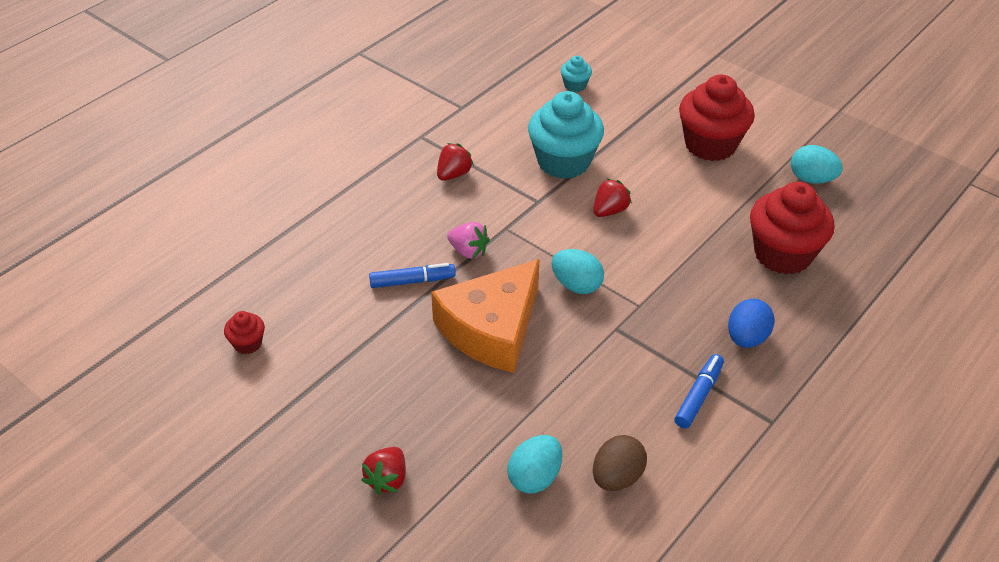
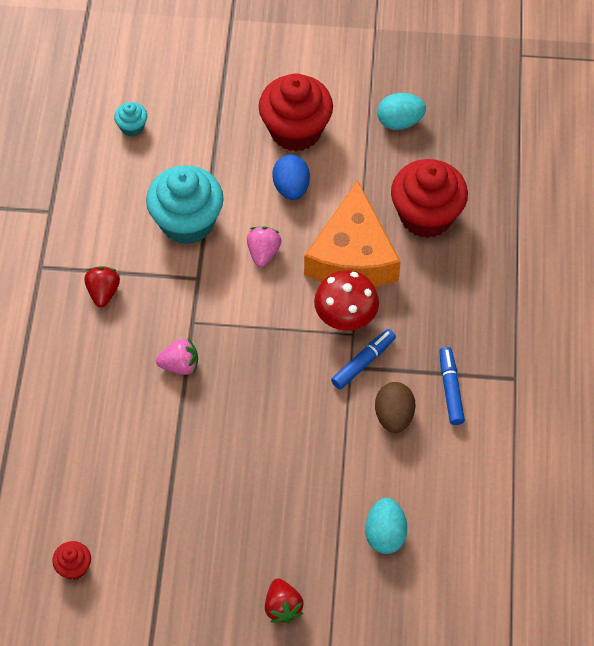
camera: 35 degrees left, 15 degrees up
blue marker [369,263,456,288] -> blue marker moved to [331,329,396,390]
orange cheese [431,259,540,373] -> orange cheese moved to [304,180,400,287]
turquoise egg [552,249,604,294] -> none
red strawberry [593,178,632,217] -> pink strawberry [247,227,281,267]
brown egg [593,435,647,491] -> brown egg moved to [375,382,415,433]
blue egg [728,299,775,348] -> blue egg moved to [272,155,310,200]
none -> red mushroom [314,270,379,331]

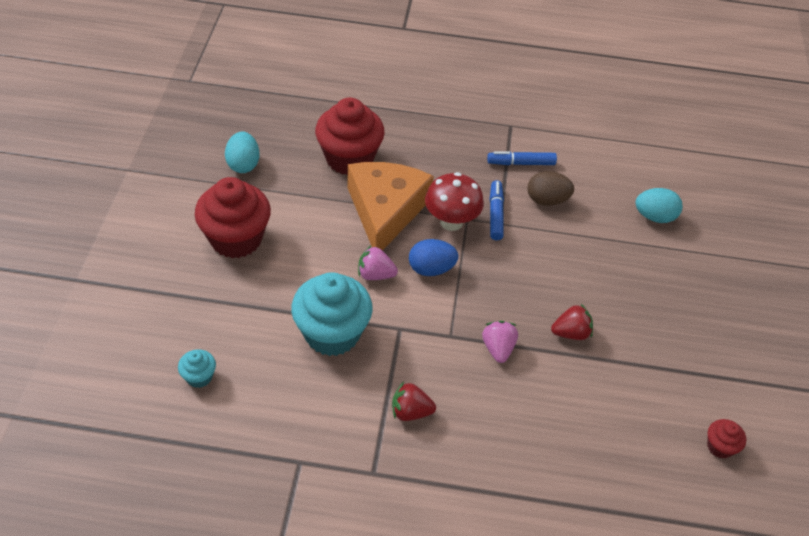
camera: 90 degrees left, 10 degrees down
red strawberry [265,579,304,623] -> red strawberry moved to [551,304,593,340]
blue egg [272,155,310,200] -> blue egg moved to [409,239,459,276]
orange cheese [304,180,400,287] -> orange cheese turned 90 degrees counterclockwise [348,162,434,251]
blue marker [331,329,396,390] -> blue marker turned 45 degrees clockwise [490,180,504,240]

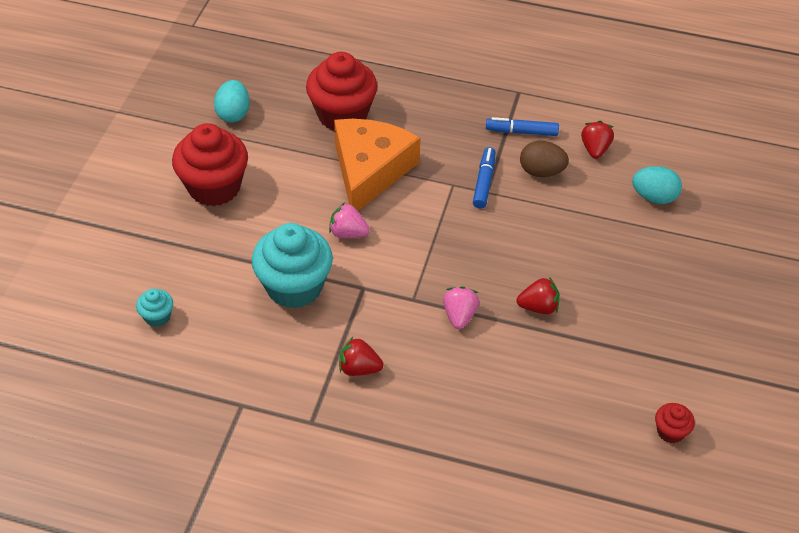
camera: 10 degrees right, 0 degrees up
blue egg [409,239,459,276] -> none
red mushroom [425,172,484,231] -> none
none -> red strawberry [581,121,614,159]

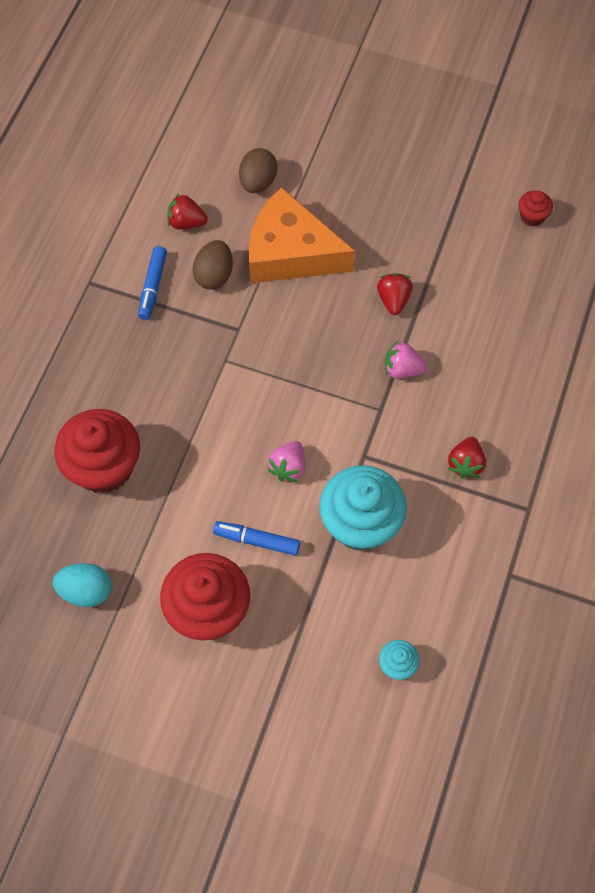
camera: 85 degrees left, 15 degrees up
orange cheese [334,119,420,211] -> orange cheese moved to [249,187,355,283]
blue marker [473,147,496,209] -> blue marker moved to [213,521,300,556]
turquoise egg [632,166,682,204] -> brown egg [239,148,277,193]

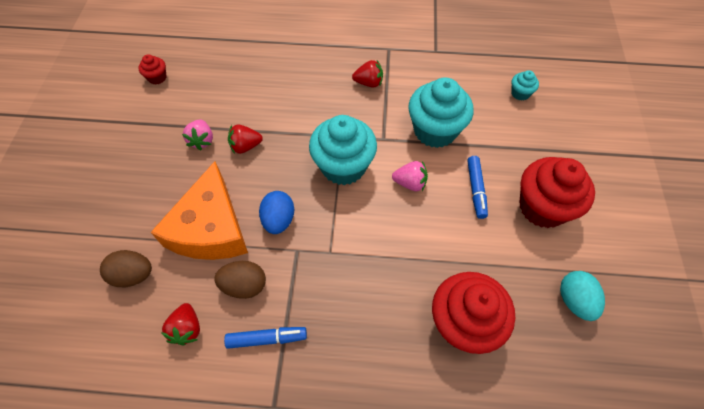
camera: 105 degrees left, 5 degrees down
pink strawberry [385,341,427,378] -> pink strawberry moved to [182,119,213,151]
none -> blue egg [259,191,295,234]
none -> turquoise cupcake [309,115,377,185]

